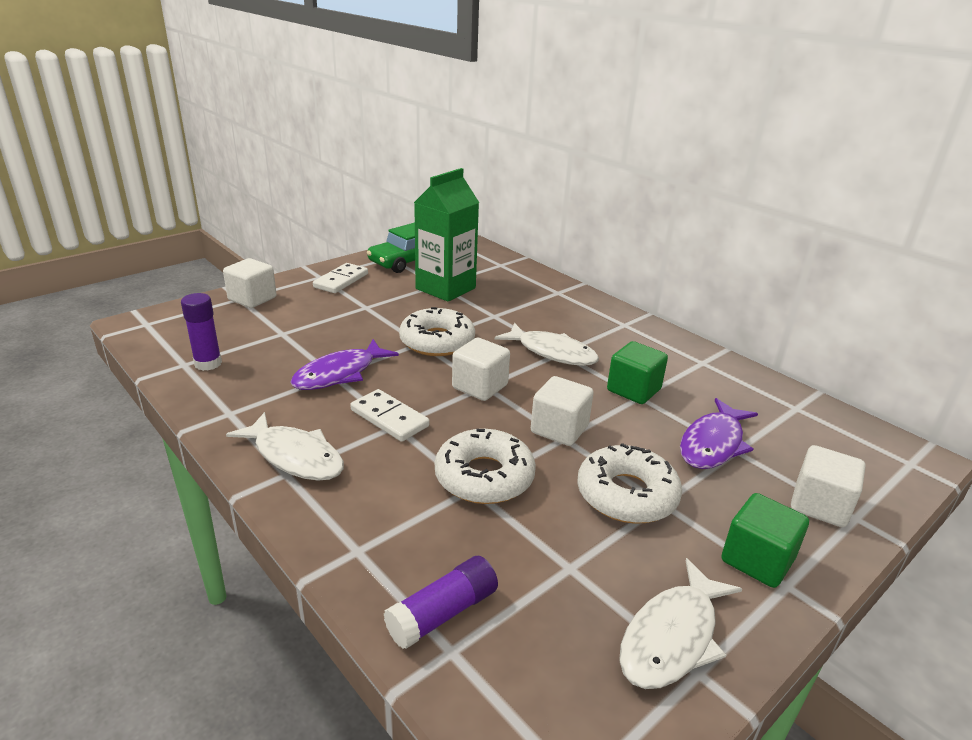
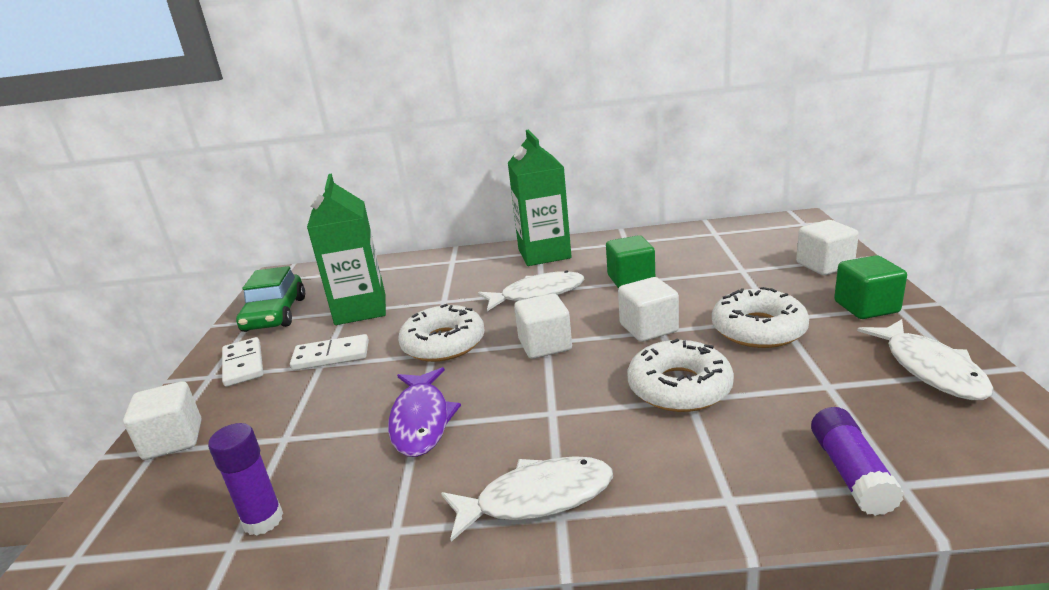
camera: 45 degrees left, 5 degrees down
white domino [350,389,430,442] -> white domino moved to [290,334,369,370]
purple fish [680,398,758,469] -> none
none -> green carton [508,130,571,266]

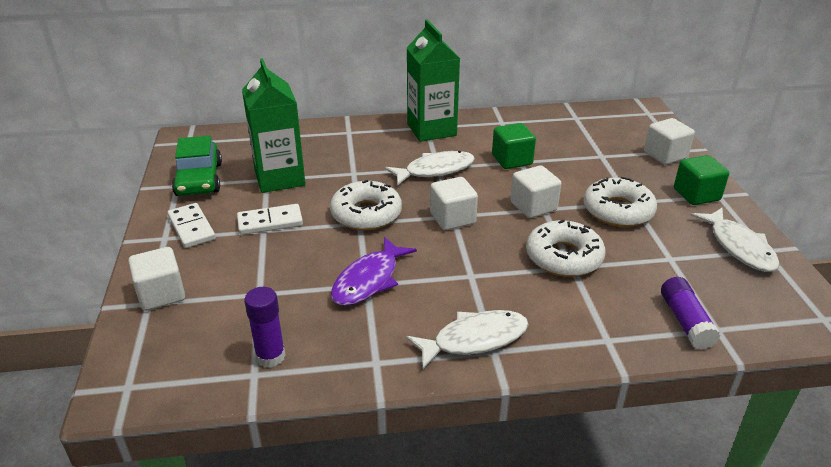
camera: 10 degrees left, 10 degrees up
purple fish [388,367,461,457] -> purple fish turned 45 degrees clockwise [331,237,417,306]

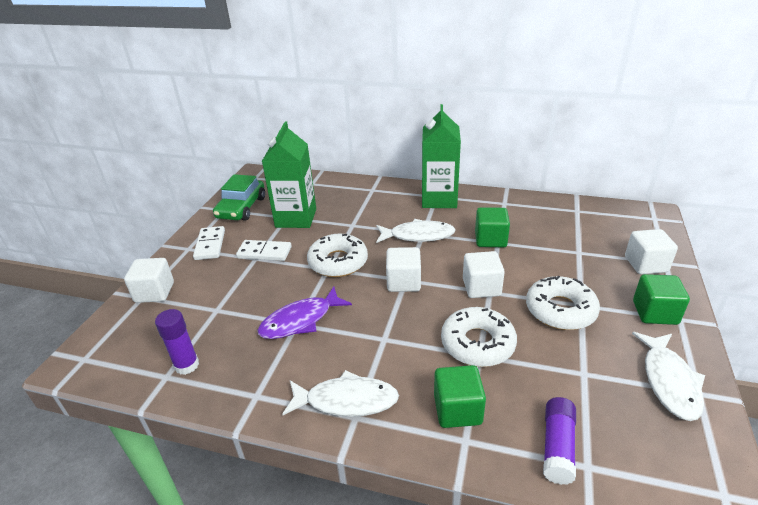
camera: 25 degrees right, 0 degrees up
none -> green cube [434,365,486,428]

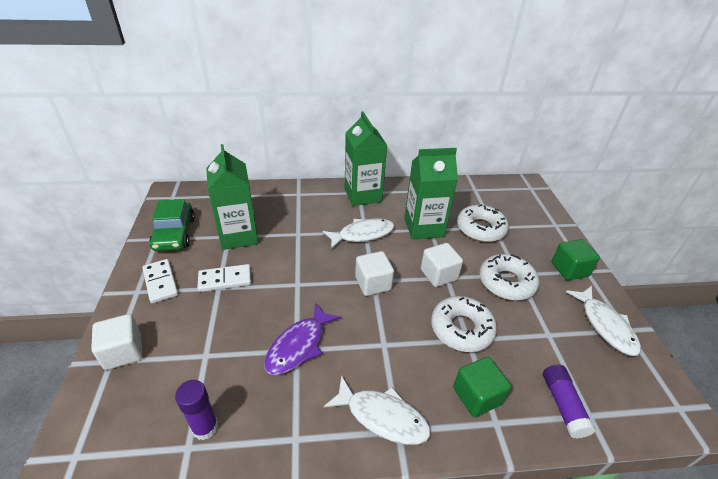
camera: 25 degrees left, 5 degrees up
white fish [282,370,399,417] -> white fish turned 45 degrees clockwise [324,375,431,445]
white donut [307,234,368,277] -> white donut moved to [457,204,509,242]
green cube [475,207,510,247] -> green carton [404,148,458,240]
white cube [625,229,678,274] -> none

